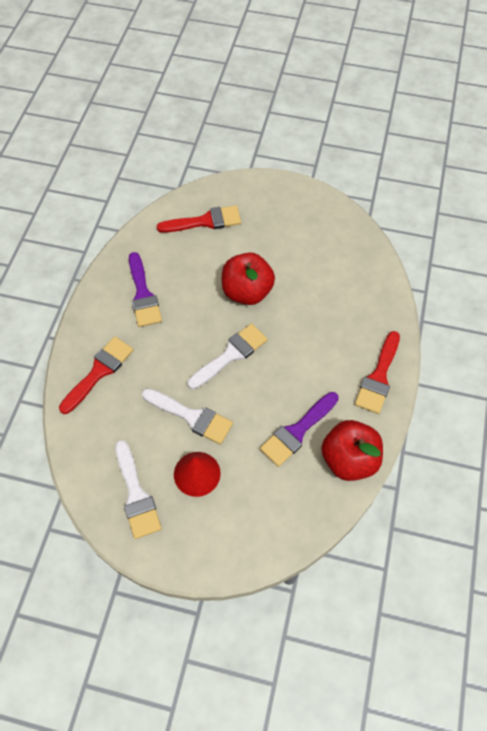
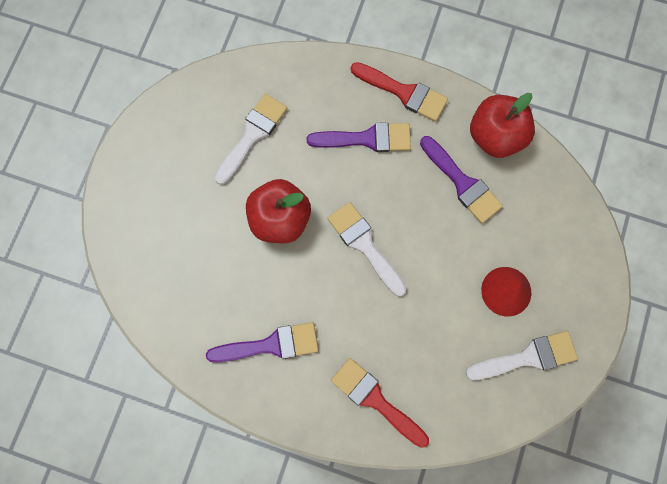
camera: 85 degrees left, 15 degrees up
white brush [142,388,233,445] -> white brush moved to [215,94,287,185]
red brush [157,205,241,233] -> none
none -> purple brush [307,122,411,152]

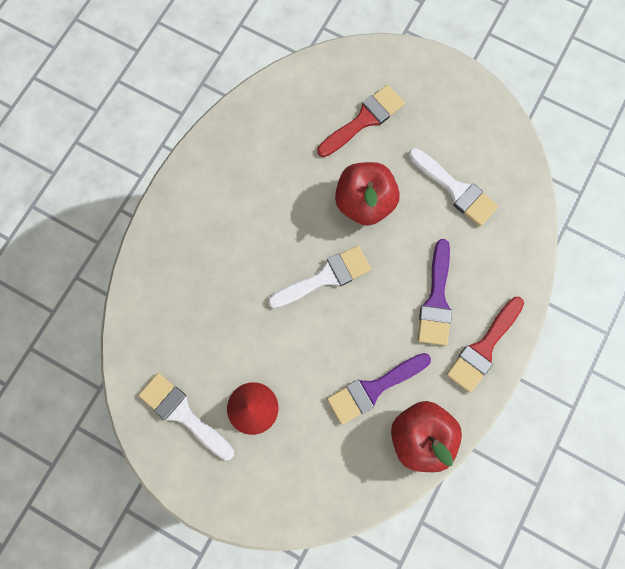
camera: 100 degrees right, 0 degrees up
purple brush [206,322,318,363] -> none
red brush [331,358,429,448] -> red brush moved to [317,85,405,157]
white brush [466,331,578,380] -> white brush turned 135 degrees clockwise [138,373,234,460]

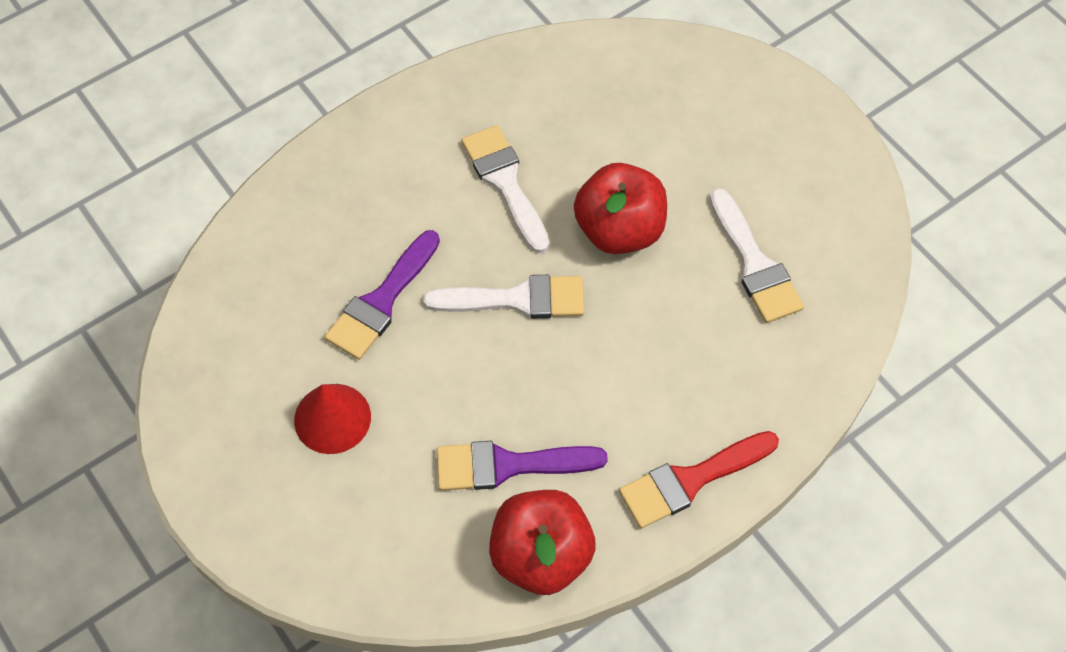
camera: 25 degrees right, 15 degrees down
white brush [138,373,234,460] -> white brush moved to [462,125,550,253]
red brush [317,85,405,157] -> none
purple brush [418,239,452,346] -> purple brush moved to [325,230,440,360]

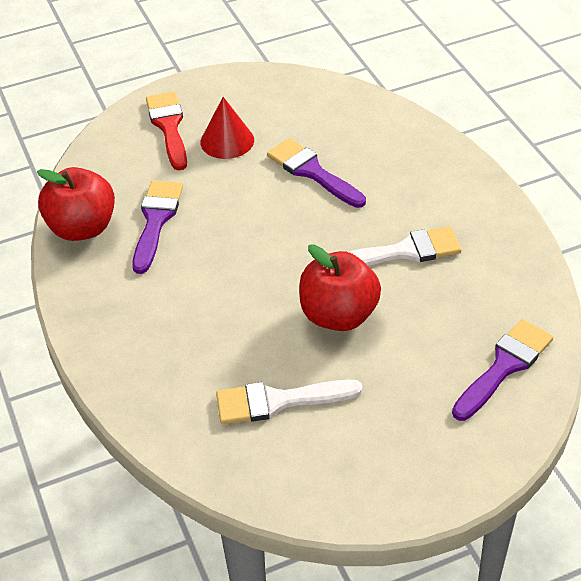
camera: 105 degrees right, 15 degrees down
white brush [423,275,584,319] -> none
red brush [619,431,779,528] -> red brush moved to [146,92,187,171]
none -> purple brush [452,319,553,421]

